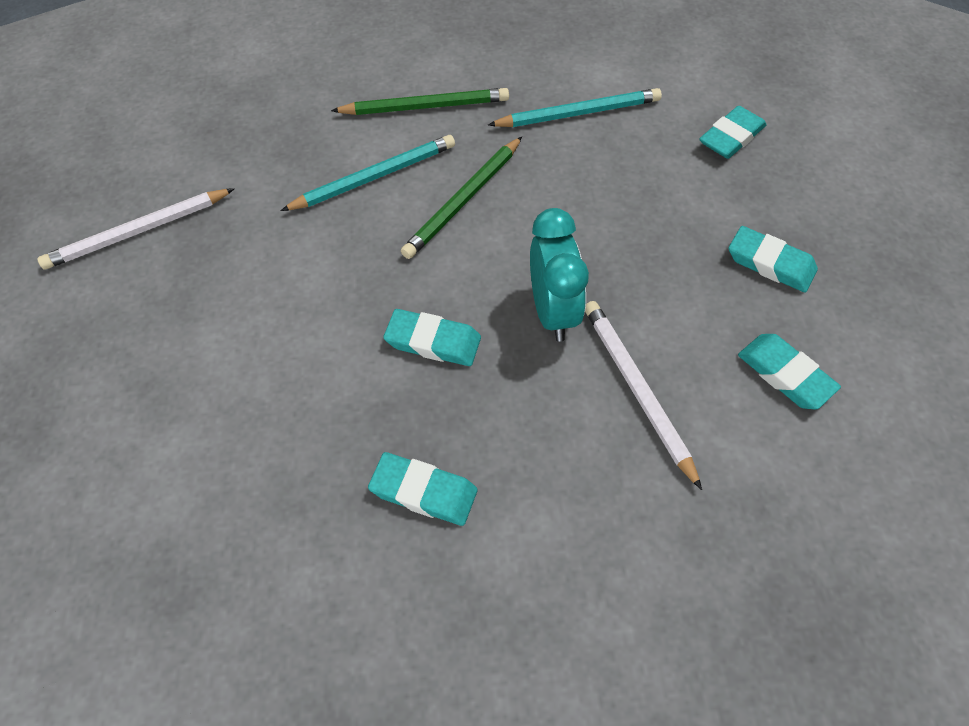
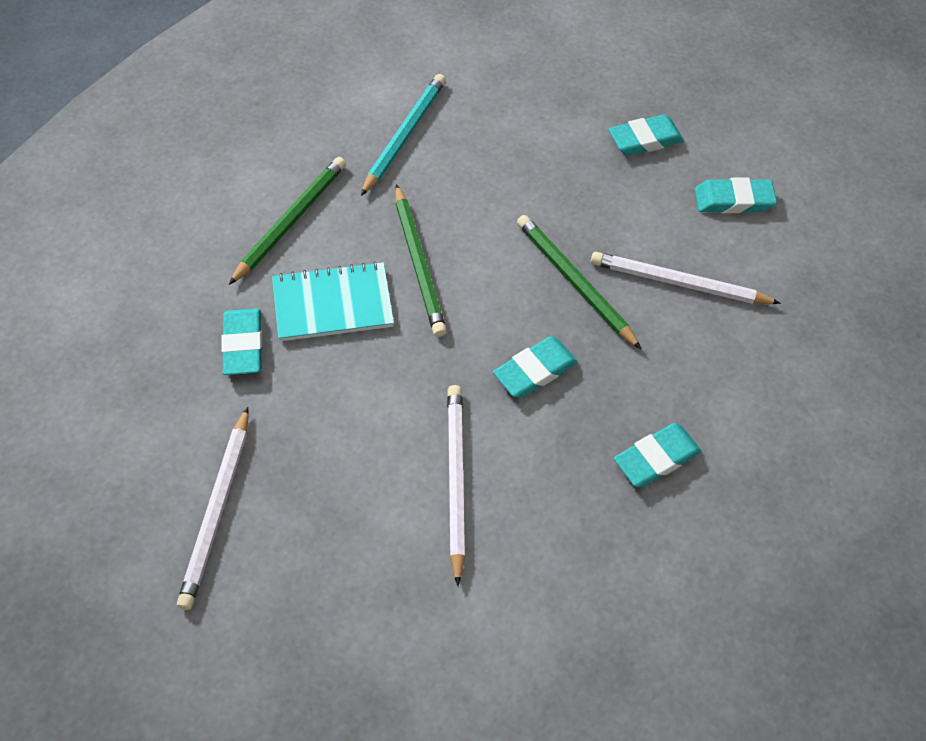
camera: 55 degrees left, 0 degrees up
turquoise pencil [281,135,455,211] -> turquoise notebook [272,261,394,341]
turquoise clock [530,208,589,342] -> green pencil [517,215,642,350]
turquoise eraser [699,106,767,159] -> turquoise eraser moved to [221,308,263,375]
none -> white pencil [447,385,465,586]

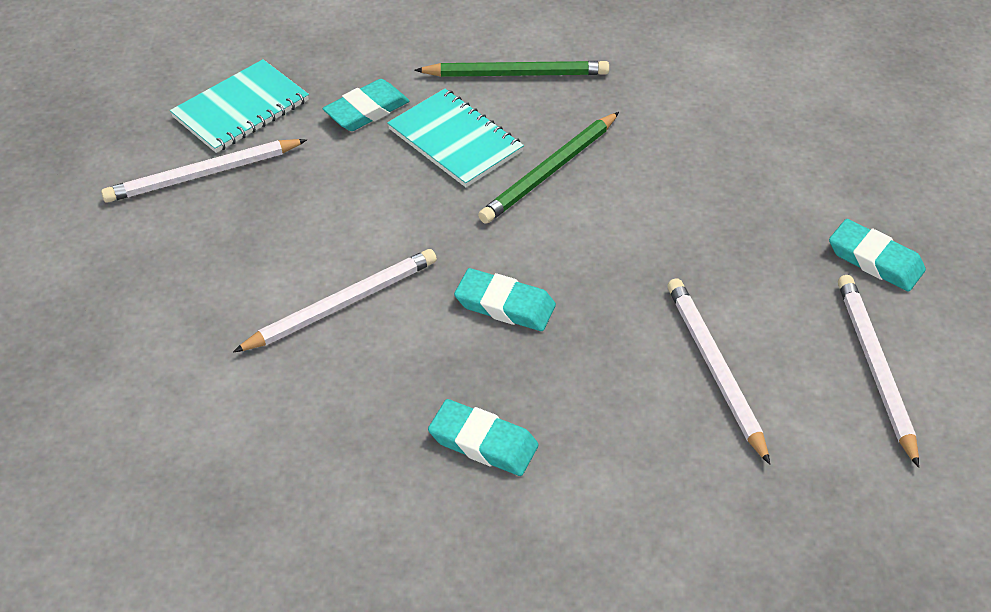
camera: 60 degrees right, 10 degrees down
turquoise pencil [361,74,446,196] -> none
green pencil [517,215,642,350] -> none
turquoise eraser [695,178,777,213] -> white pencil [838,275,919,468]
none -> turquoise notebook [170,59,309,153]

